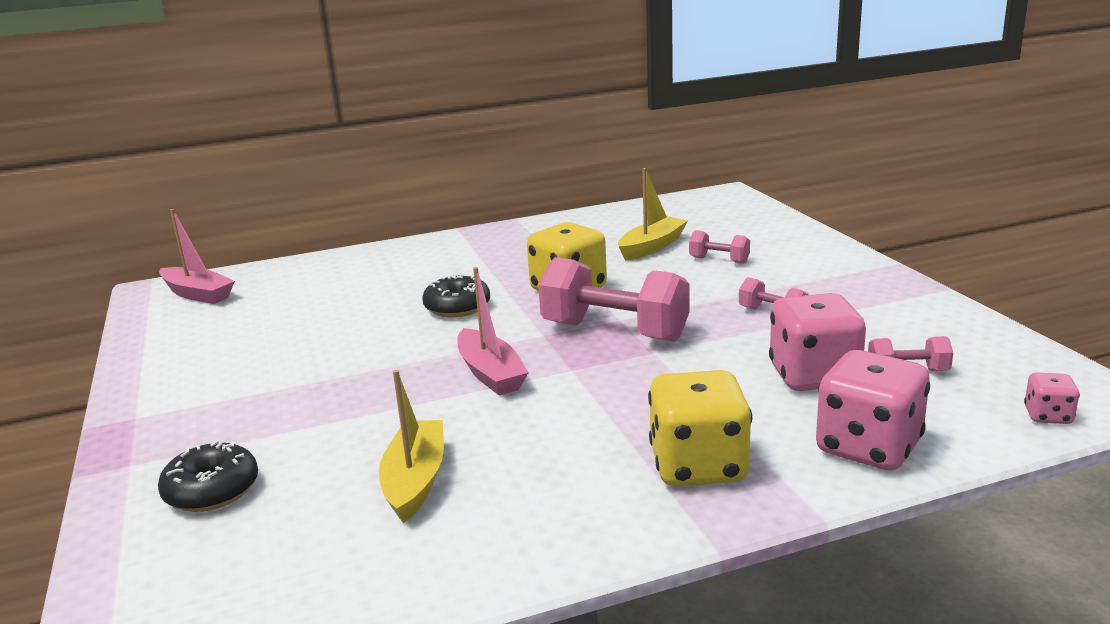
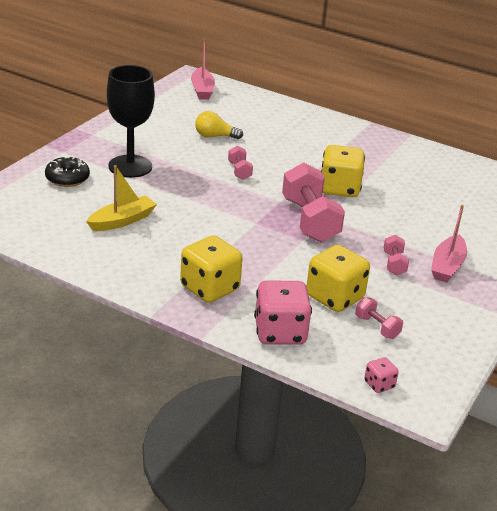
camera: 45 degrees right, 10 degrees up
black donut [423,274,490,317] -> none
pink boat [457,267,529,396] -> pink boat moved to [431,205,467,282]
yellow boat [618,168,688,261] -> none
pink dumbbell [689,230,750,264] -> pink dumbbell moved to [228,146,253,180]
pink dice [769,293,866,391] -> yellow dice [307,245,370,312]
none -> black goblet [107,65,155,178]
none -> yellow light bulb [195,111,243,139]

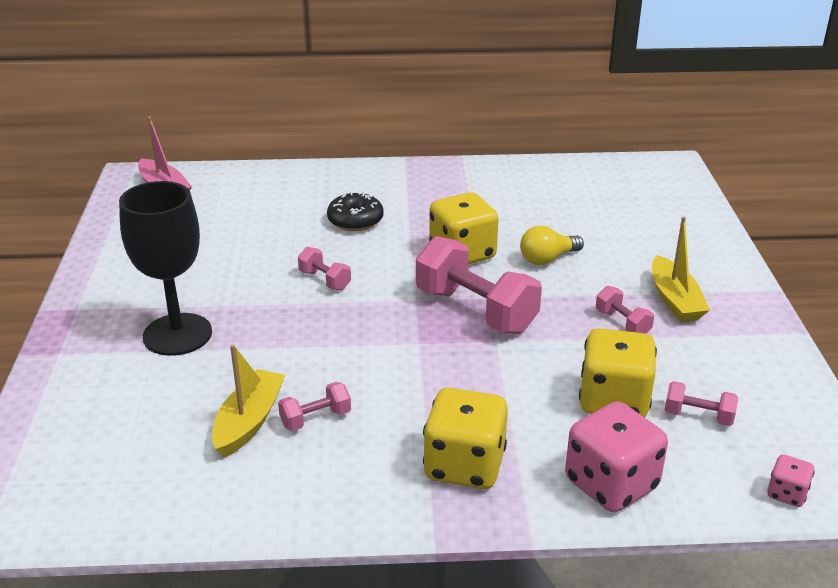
camera: 30 degrees left, 0 degrees up
black donut [45,156,90,187] -> black donut moved to [327,192,384,231]
yellow light bulb [195,111,243,139] -> yellow light bulb moved to [520,225,584,265]
pink boat [431,205,467,282] -> yellow boat [652,217,710,322]
none -> pink dumbbell [278,382,351,431]

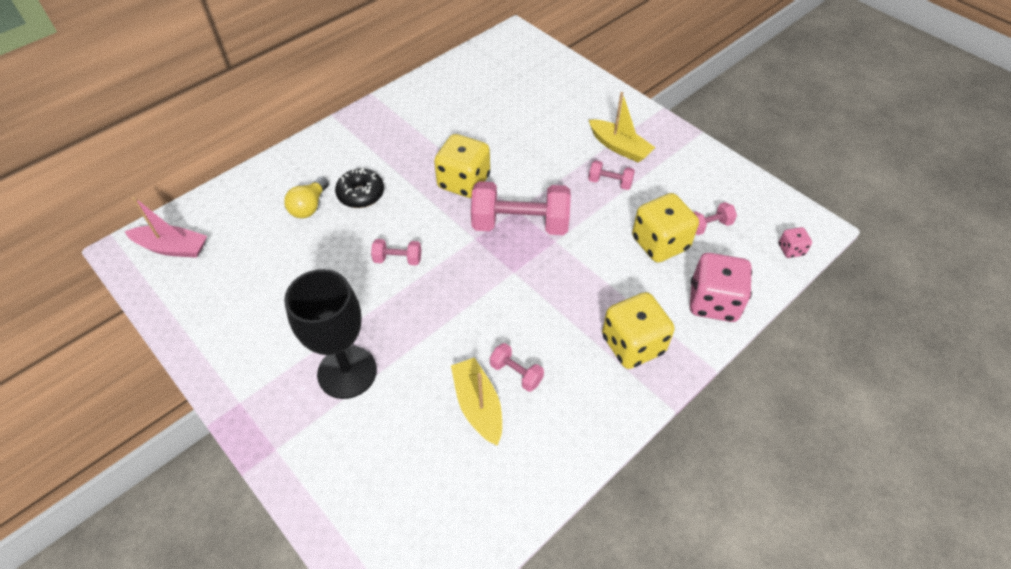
camera: 40 degrees left, 20 degrees up
pink dumbbell [278,382,351,431] -> pink dumbbell turned 75 degrees counterclockwise [490,343,544,392]
yellow light bulb [520,225,584,265] -> yellow light bulb moved to [284,177,329,218]

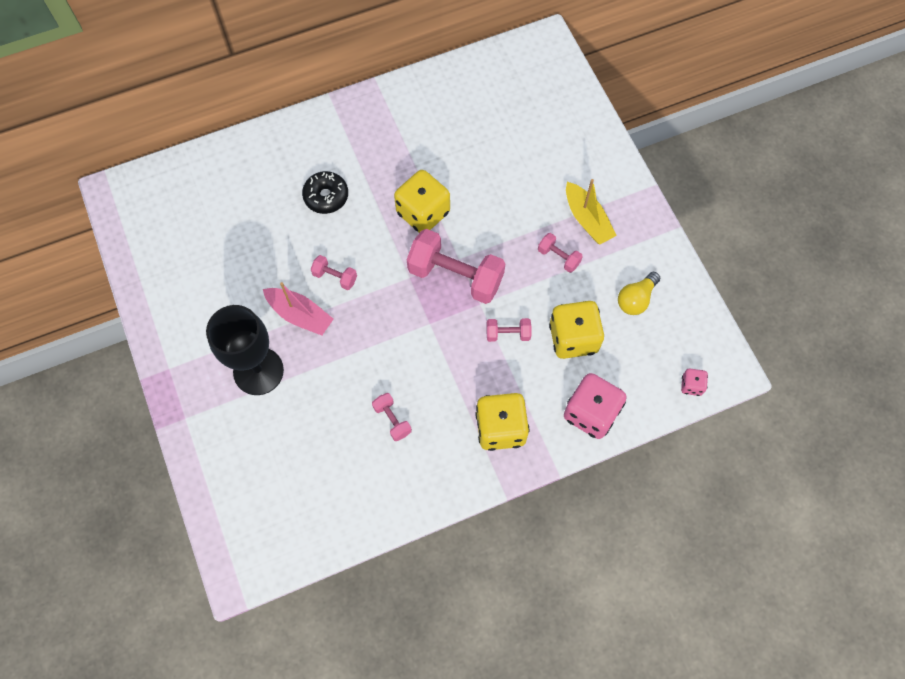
camera: 20 degrees right, 15 degrees up
pink boat [125,197,207,258] -> pink boat moved to [263,282,334,336]
yellow light bulb [284,177,329,218] -> yellow light bulb moved to [618,272,660,315]
yellow boat [451,357,502,446] -> none
pink dumbbell [693,202,737,235] -> pink dumbbell moved to [486,318,531,342]

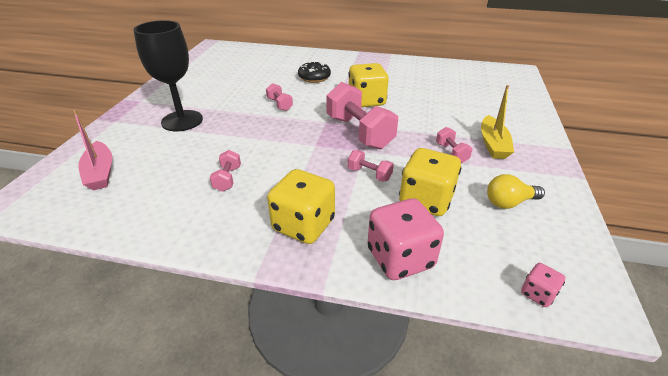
camera: 35 degrees right, 30 degrees down
pink boat [263,282,334,336] -> pink boat moved to [73,110,112,190]

